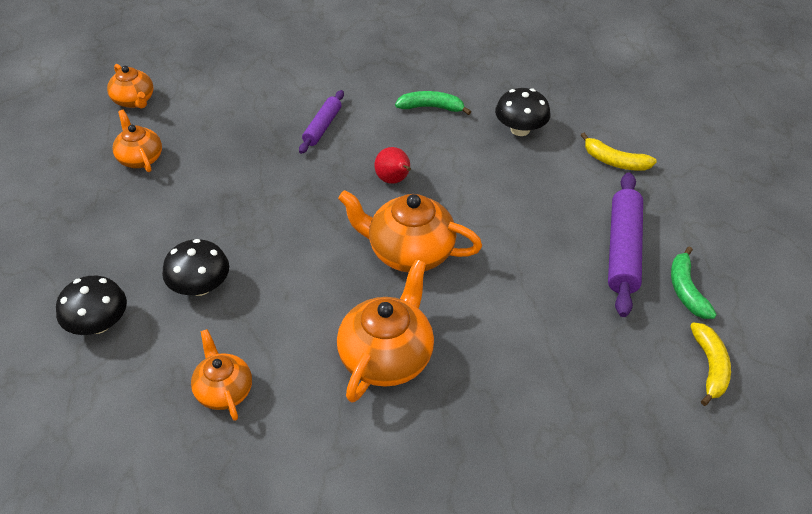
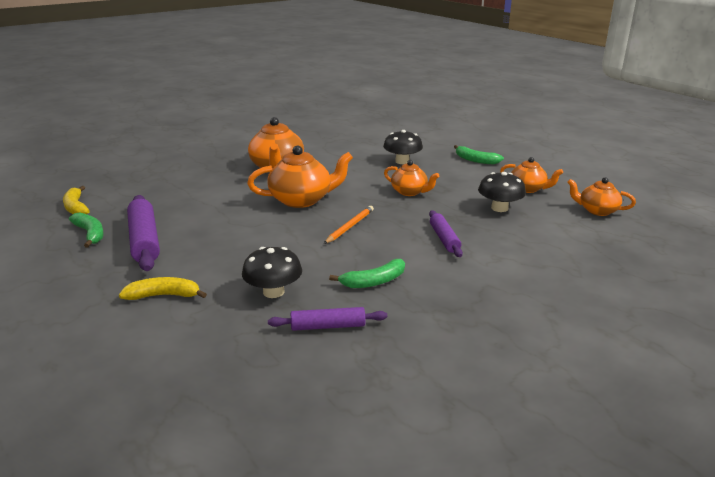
camera: 150 degrees right, 20 degrees down
black mushroom [56,276,127,335] -> black mushroom moved to [478,172,526,212]
orange teapot [191,329,252,421] -> orange teapot moved to [384,160,439,196]
red pear [374,147,411,184] -> orange pencil [324,206,374,244]
none -> purple rolling pin [268,307,387,331]
none -> green banana [454,145,504,164]

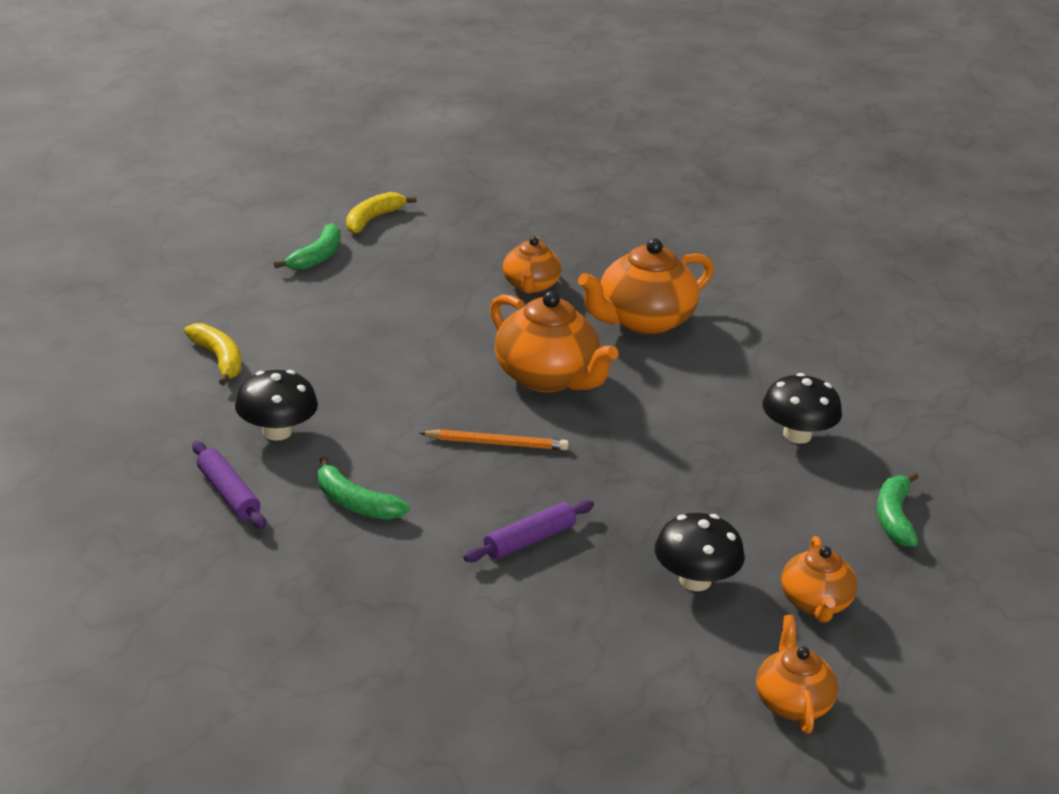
camera: 60 degrees right, 5 degrees up
purple rolling pin [127,195,160,271] -> none
orange teapot [384,160,439,196] -> orange teapot moved to [503,237,561,294]

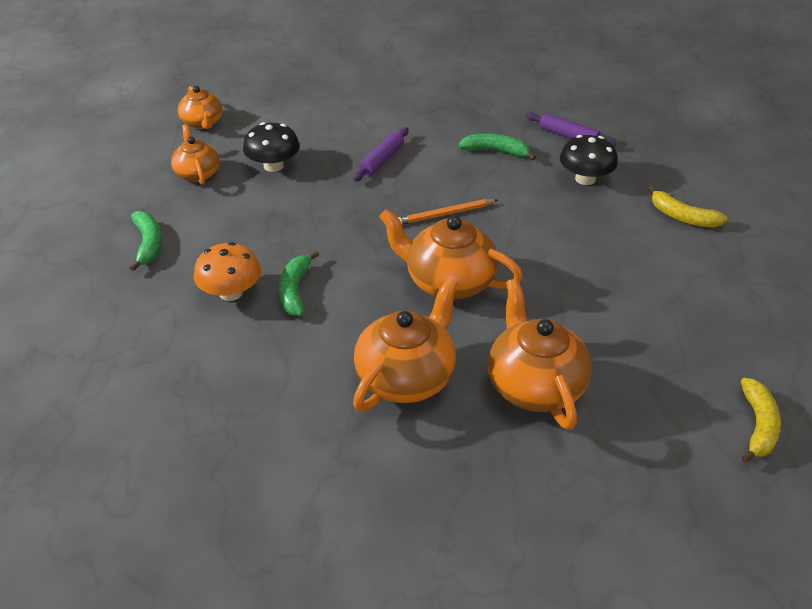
camera: 160 degrees right, 10 degrees up
green banana [274,223,340,270] -> green banana moved to [279,251,319,316]
orange teapot [503,237,561,294] -> orange teapot [488,279,592,430], size x1.65
black mushroom [762,373,842,444] -> orange mushroom [194,242,261,301]

